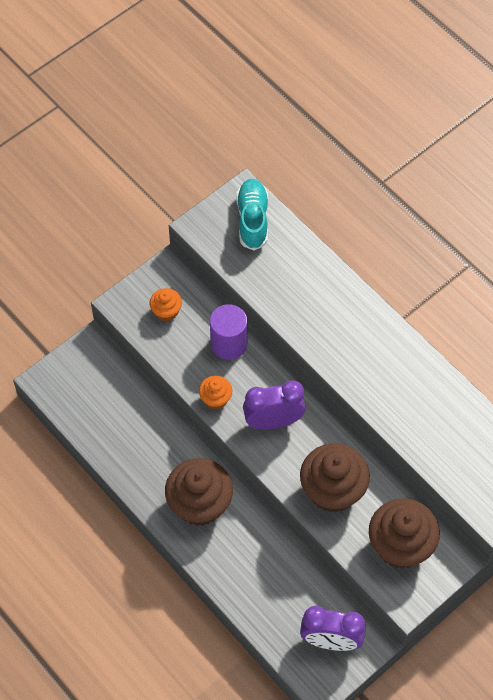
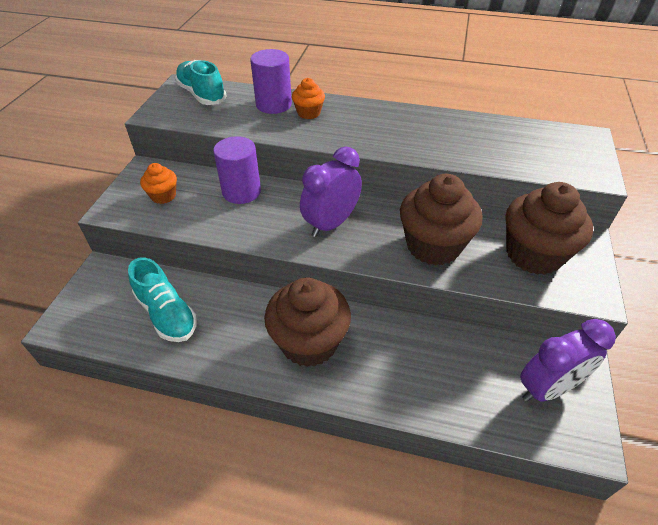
camera: 35 degrees left, 15 degrees down
orange cupcake [199,376,232,409] -> orange cupcake moved to [292,78,325,119]
none -> turquoise shoe [128,257,197,342]
none -> purple cylinder [250,49,292,114]

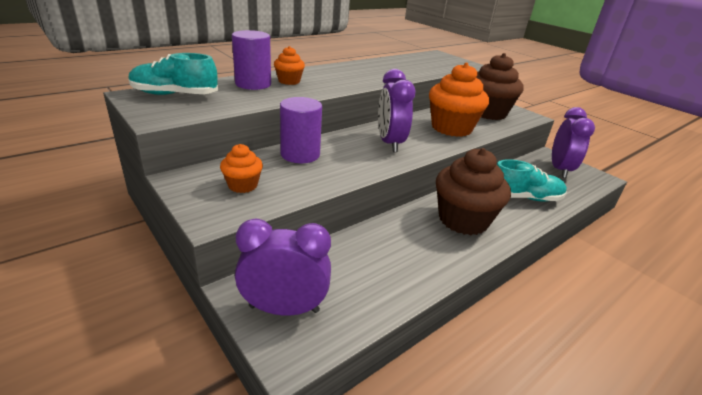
camera: 55 degrees left, 15 degrees down
turquoise shoe [128,257,197,342] -> turquoise shoe moved to [496,159,567,202]
brown cupcake [400,174,483,266] -> orange cupcake [429,63,489,137]
none -> purple clock [235,219,331,316]

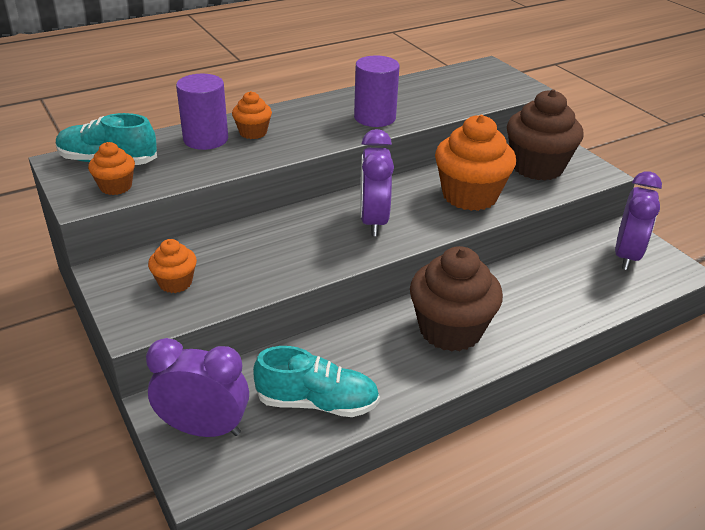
camera: 10 degrees right, 5 degrees up
purple cylinder [280,97,322,163] -> purple cylinder moved to [354,55,400,127]
turquoise shoe [496,159,567,202] -> turquoise shoe moved to [253,346,380,417]
none -> orange cupcake [88,142,135,195]

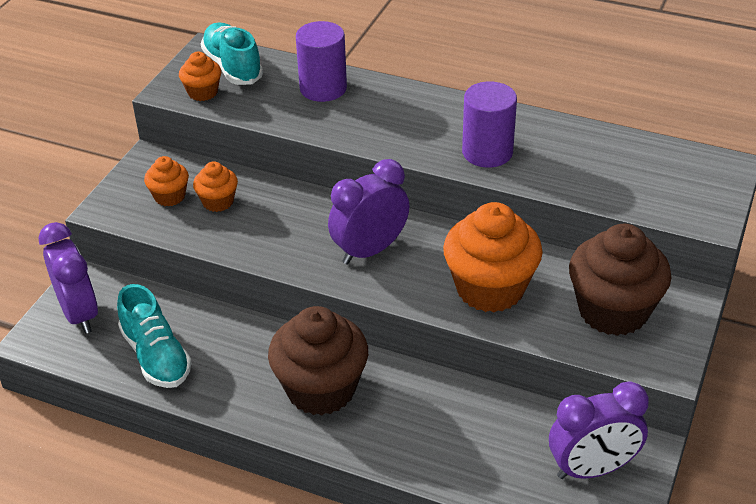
camera: 55 degrees right, 5 degrees up
orange cupcake [232,91,272,139] -> orange cupcake moved to [193,161,238,212]

